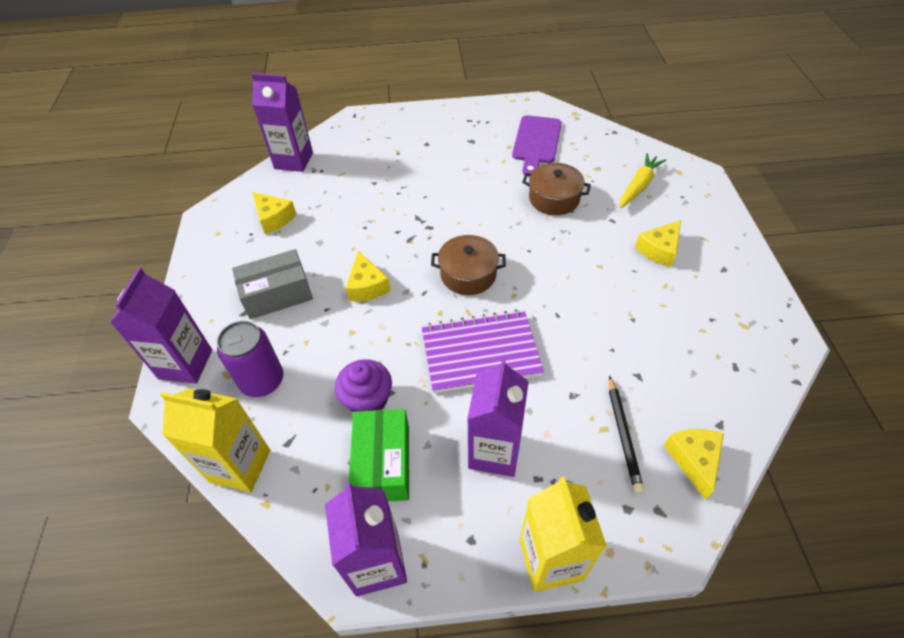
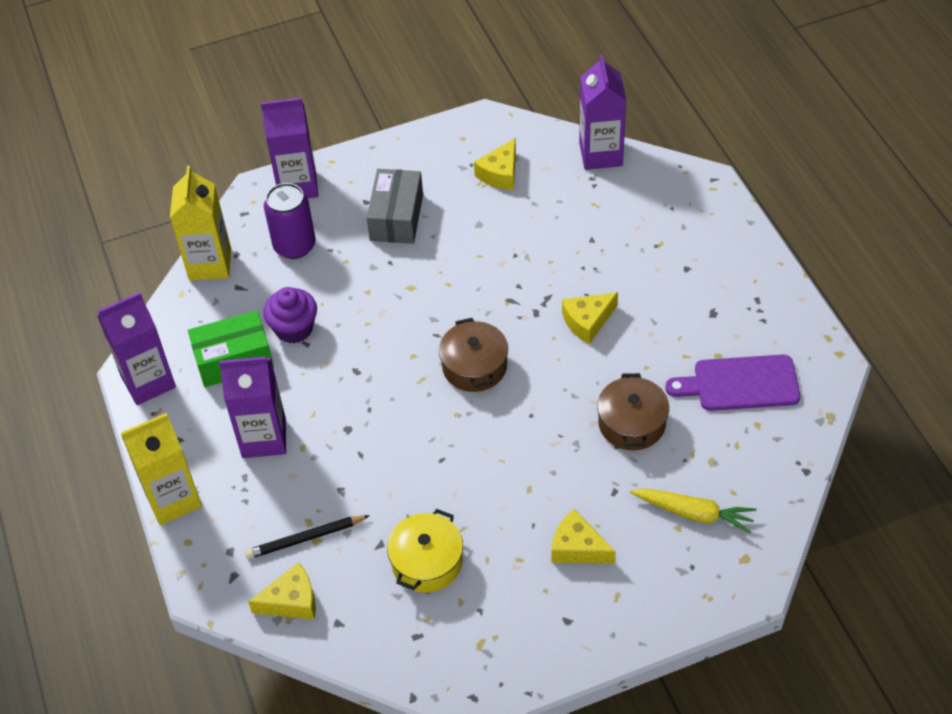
camera: 75 degrees right, 0 degrees up
grey box [232,249,313,319] -> grey box turned 45 degrees clockwise [367,169,423,244]
yellow cheese [345,251,391,301] -> yellow cheese moved to [562,292,618,344]
purple notebook [421,309,544,393] -> none
none -> yellow pot [387,509,463,593]

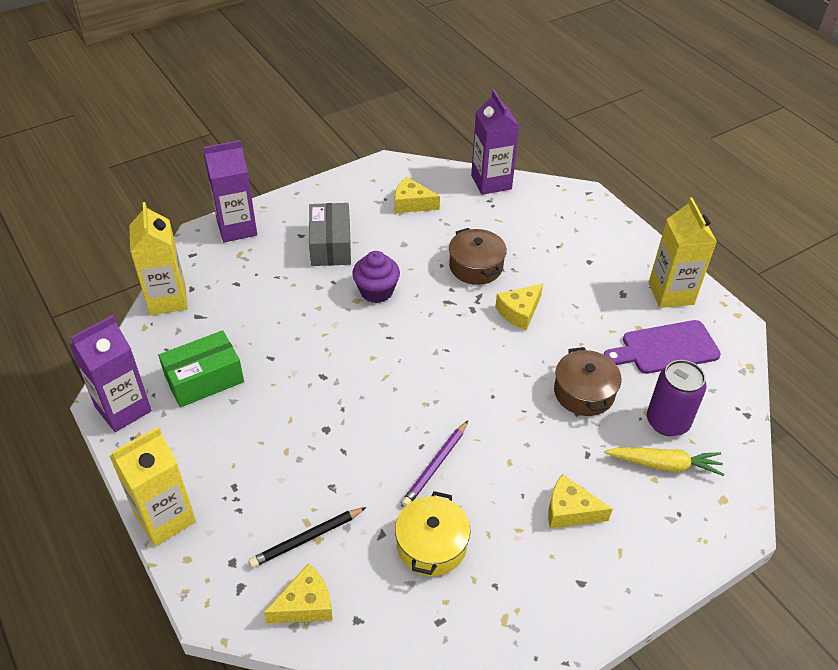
camera: 15 degrees left, 5 degrees down
purple carton [219,357,286,458] -> none
purple cupcake [263,287,317,343] -> purple cupcake moved to [352,251,400,303]
purple can [264,183,316,259] -> purple can moved to [647,360,707,436]
brown pot [439,318,508,392] -> brown pot moved to [449,228,507,285]
yellow cheese [474,138,516,190] -> yellow cheese turned 90 degrees clockwise [395,177,440,213]
none -> purple pencil [401,421,468,507]
none -> yellow carton [649,198,717,308]

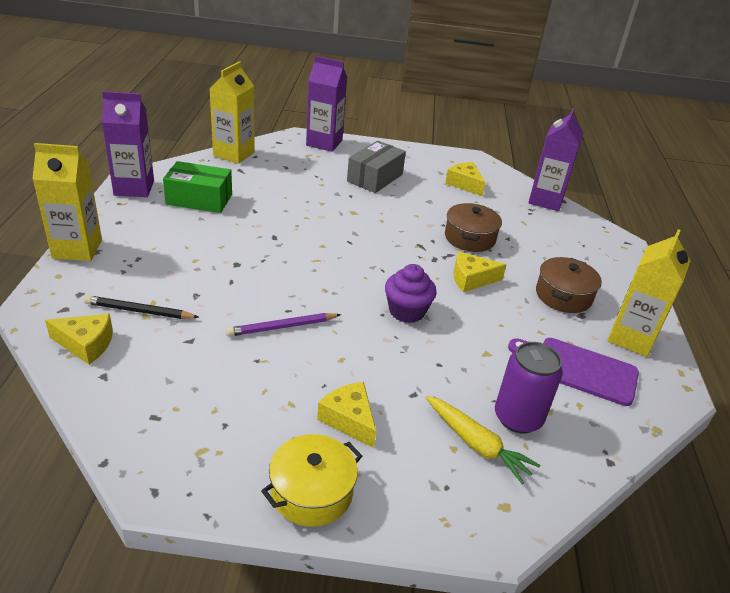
camera: 35 degrees right, 10 degrees down
purple cupcake [352,251,400,303] -> purple cupcake moved to [385,264,437,323]
yellow pot [395,491,471,576] -> yellow pot moved to [261,434,362,527]
brown pot [554,347,622,416] -> brown pot moved to [536,257,602,313]

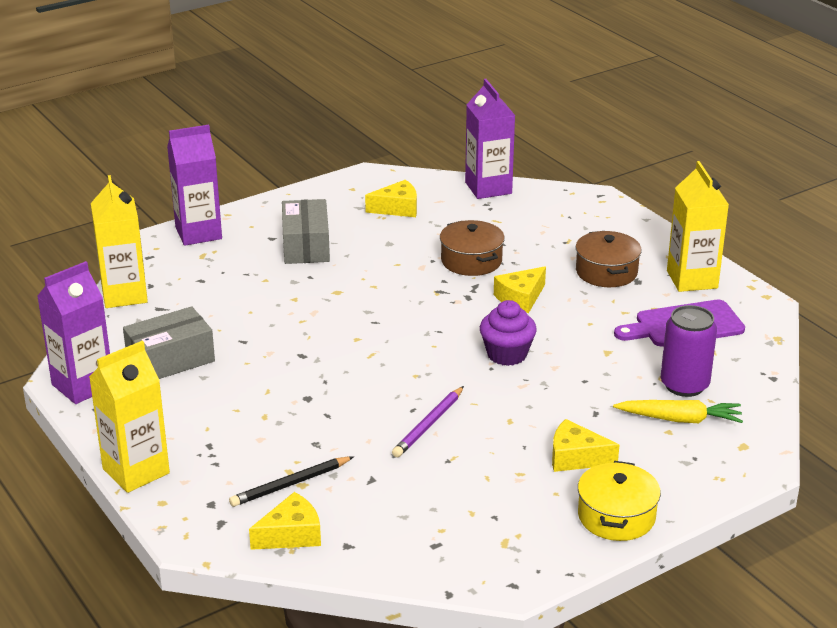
camera: 35 degrees left, 5 degrees down
green box [163,161,232,213] -> grey box [123,306,215,379]
yellow cheese [445,162,486,196] -> yellow cheese turned 150 degrees clockwise [365,180,417,217]

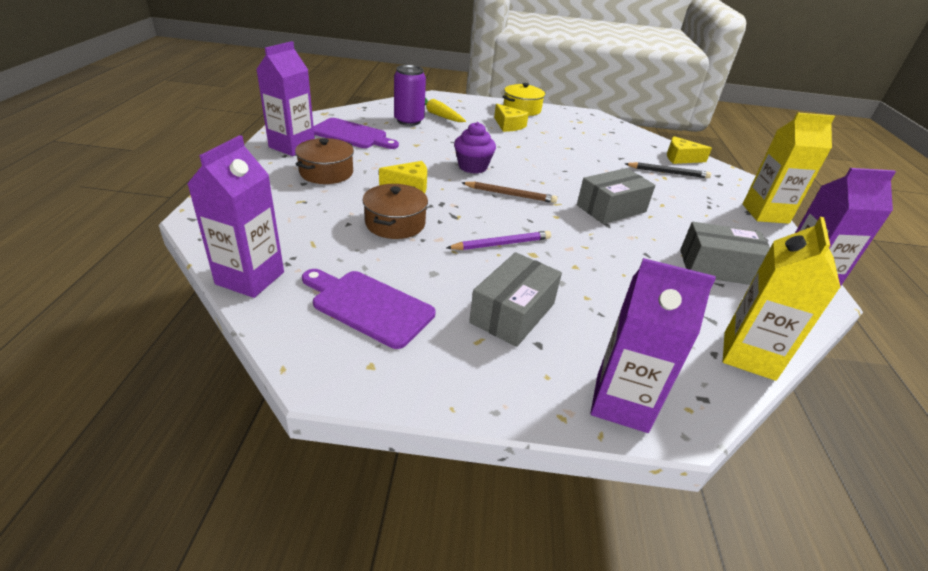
camera: 145 degrees left, 5 degrees up
yellow cheese [365,180,417,217] -> purple cutting board [302,269,435,349]
purple pencil [392,386,464,457] -> purple pencil moved to [446,231,551,250]
yellow carton [667,161,729,292] -> purple carton [256,41,315,156]
none -> brown pencil [462,182,557,203]
none -> grey box [577,168,655,224]

